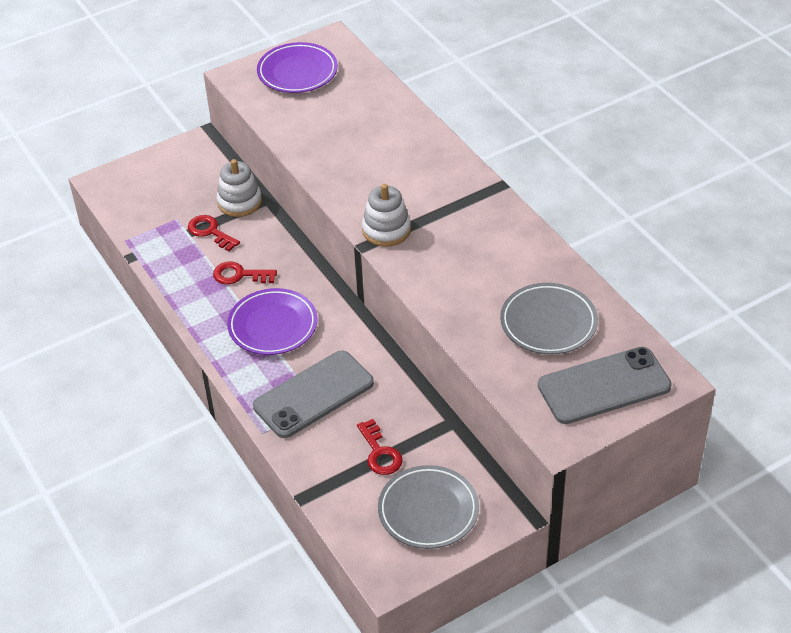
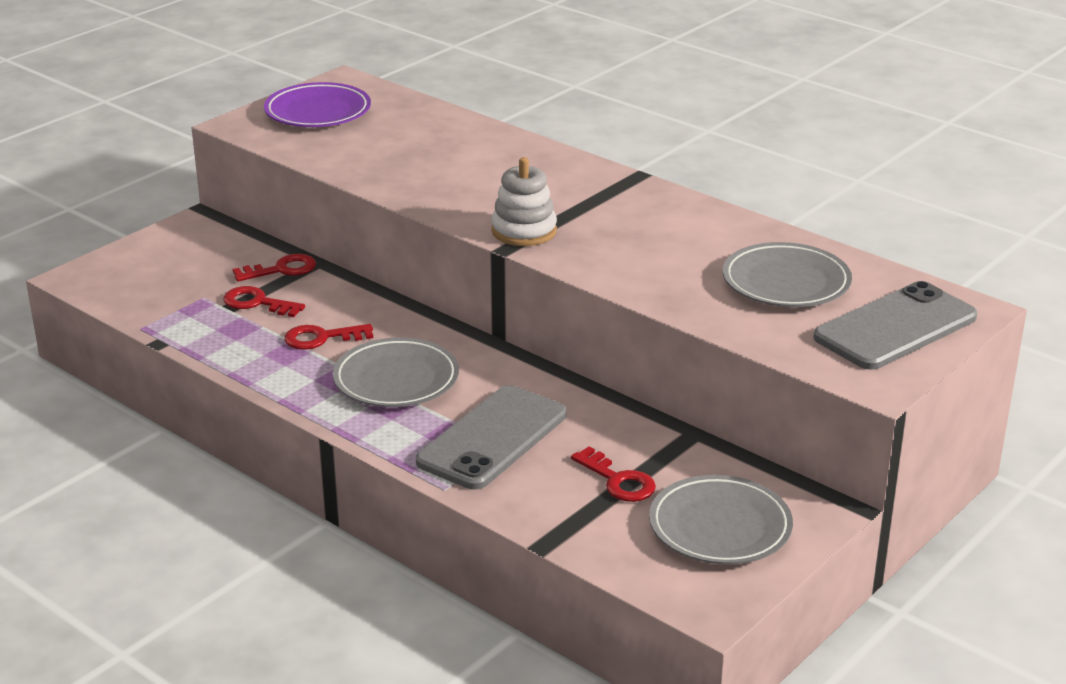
camera: 20 degrees left, 15 degrees down
white stacking toy [216,159,262,217] -> red key [233,254,316,282]
purple plate [227,288,318,355] -> grey plate [333,337,459,407]

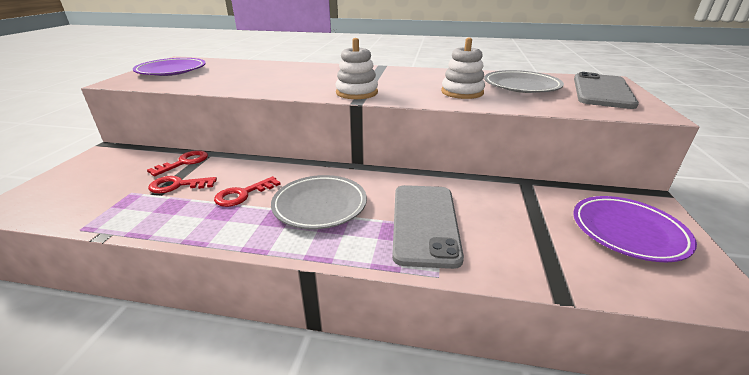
camera: 30 degrees left, 0 degrees up
red key [571,446,656,502] -> none
grey plate [649,475,793,564] -> purple plate [573,196,697,262]
none -> white stacking toy [441,38,485,99]

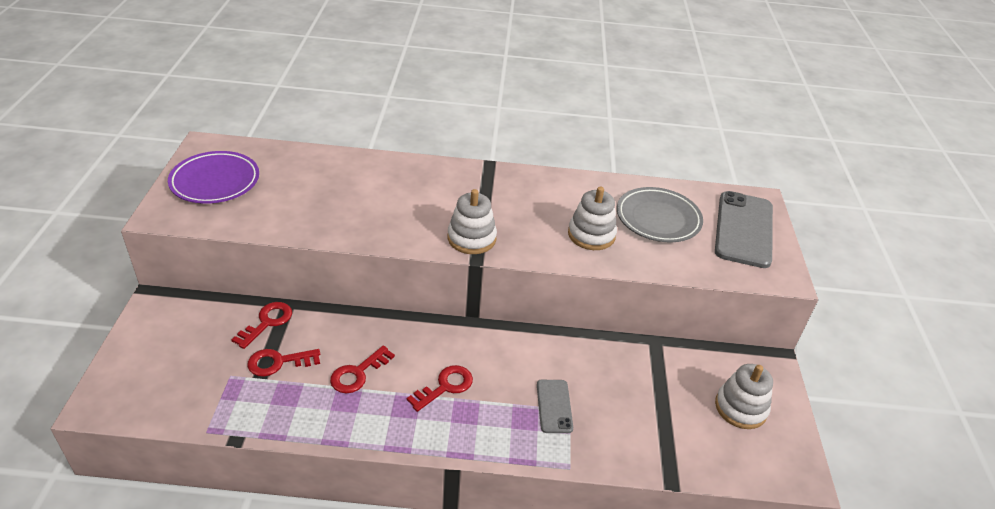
camera: 10 degrees left, 10 degrees up
grey plate [271,175,367,229] -> red key [407,365,473,412]
grey phone [392,185,464,269] -> grey phone [537,380,573,433], size x0.52
purple plate [573,196,697,262] -> white stacking toy [715,364,773,429]

